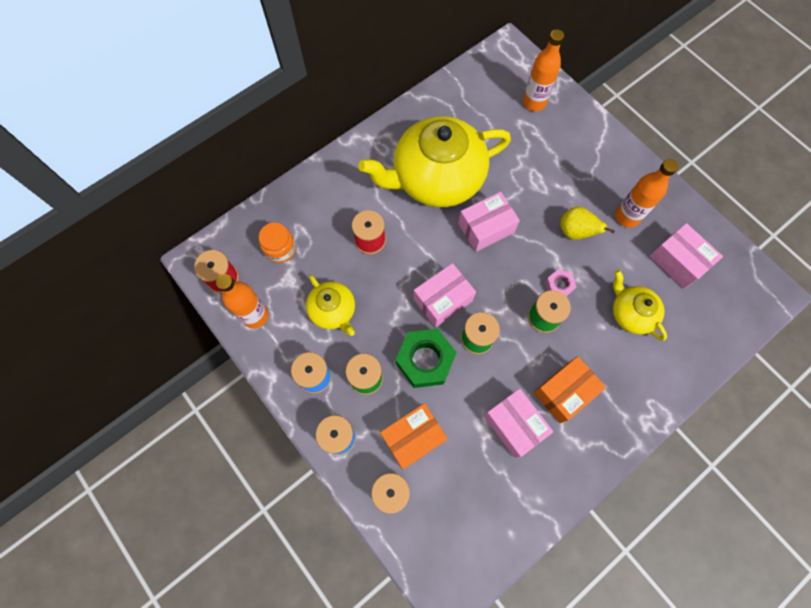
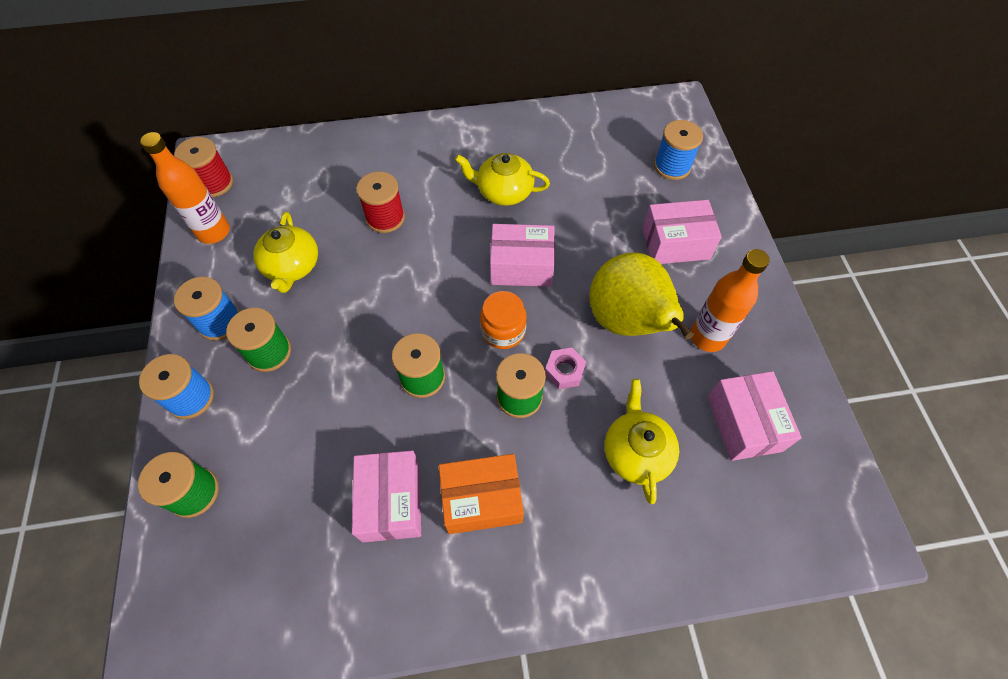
camera: 30 degrees right, 10 degrees down
orange jar [259,223,296,263] -> orange jar moved to [480,291,527,349]
yellow teapot [359,116,511,207] -> yellow teapot [455,153,550,206], size x0.49
orange box [380,403,448,469] -> none
green nut [396,329,457,388] -> none
pink box [413,263,476,328] -> pink box moved to [642,200,722,264]
orange bottle [523,30,564,111] -> blue spool [654,120,703,180]
yellow pear [560,207,615,240] -> yellow pear [589,252,694,340], size x1.77

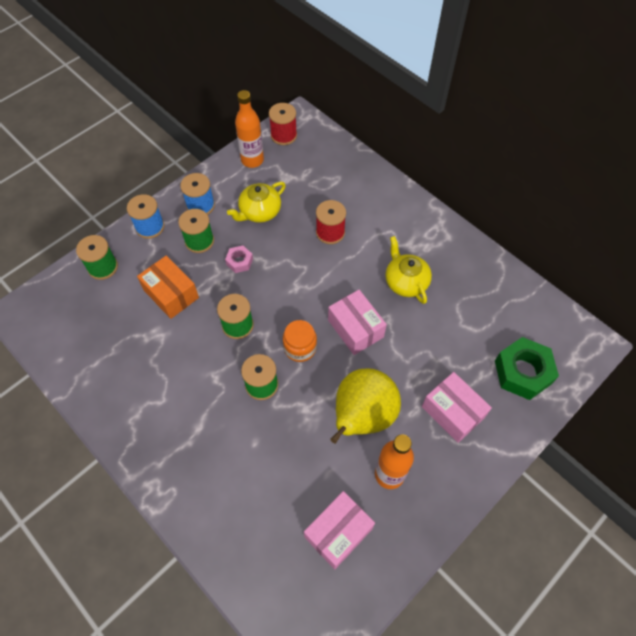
camera: 55 degrees right, 0 degrees up
pink box [352,450,421,542] -> none
orange box [439,454,524,534] -> orange box moved to [137,255,199,319]
pink nut [545,348,586,389] -> pink nut moved to [225,246,253,273]
yellow teapot [604,379,679,504] -> none
blue spool [654,120,703,180] -> green nut [495,337,559,400]

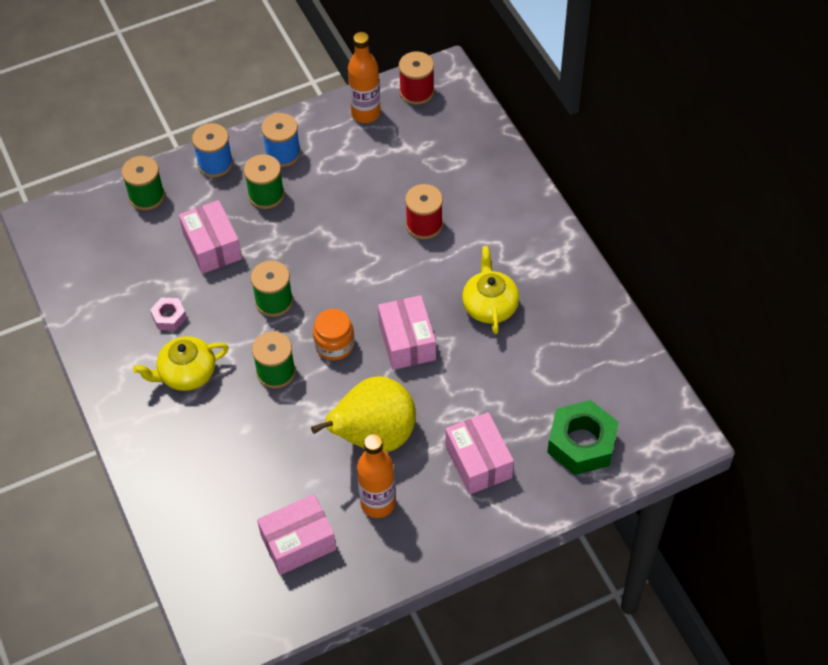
camera: 20 degrees right, 5 degrees down
orange box [137,255,199,319] -> pink box [179,200,242,274]
pink nut [225,246,253,273] -> pink nut moved to [150,297,187,331]
yellow teapot [227,182,286,223] -> yellow teapot moved to [133,336,229,391]

